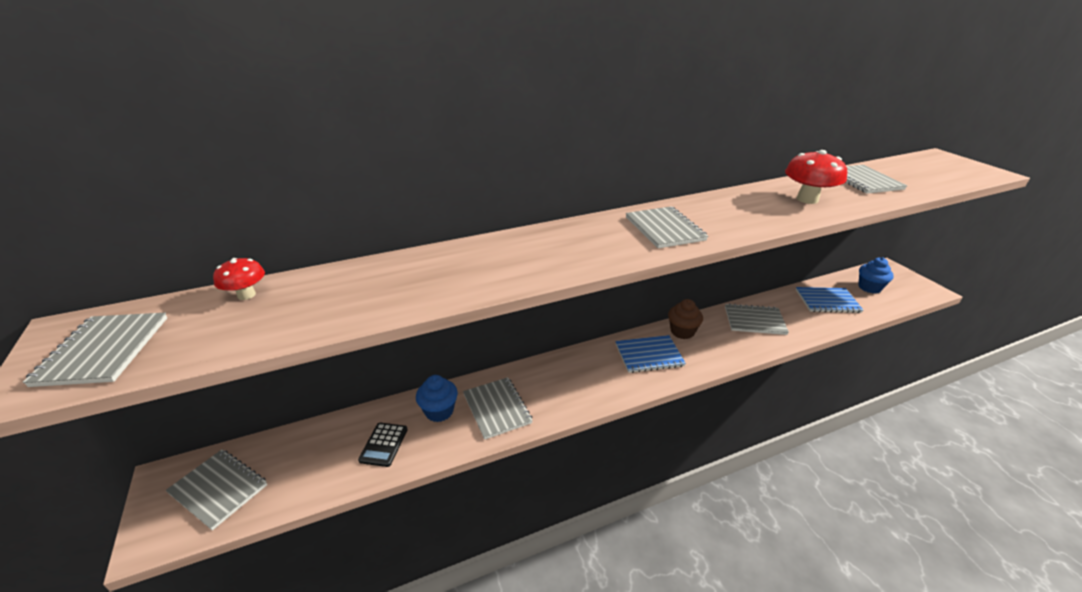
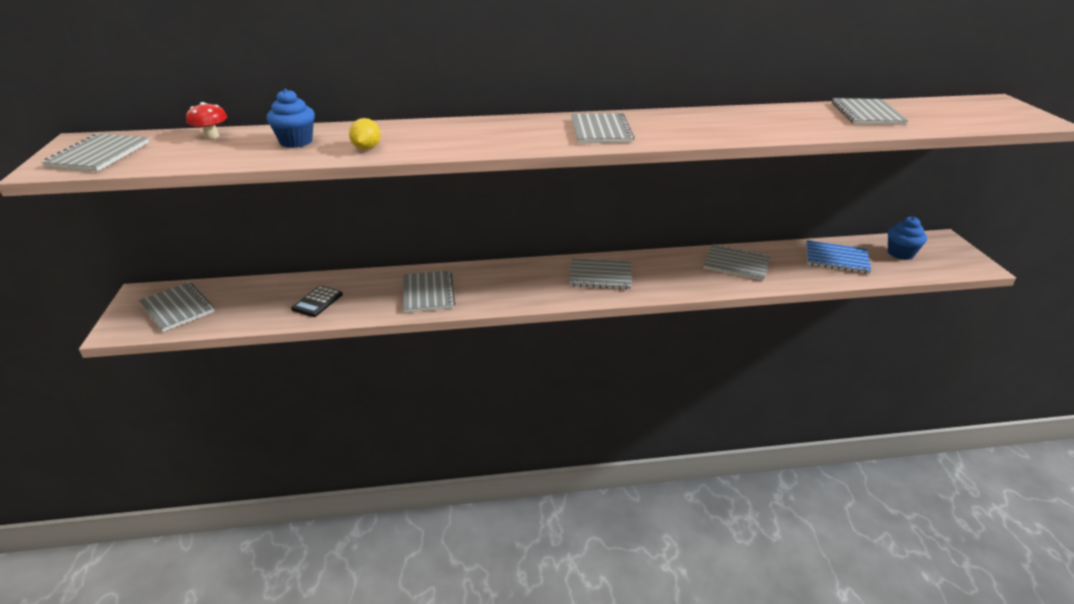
camera: 15 degrees right, 0 degrees up
blue cupcake [416,375,458,422] -> blue cupcake moved to [267,89,315,148]
blue notebook [615,335,686,373] -> grey notebook [569,258,632,290]
brown cupcake [668,299,703,339] -> none
red mushroom [785,150,847,204] -> none
none -> yellow lemon [349,118,381,150]

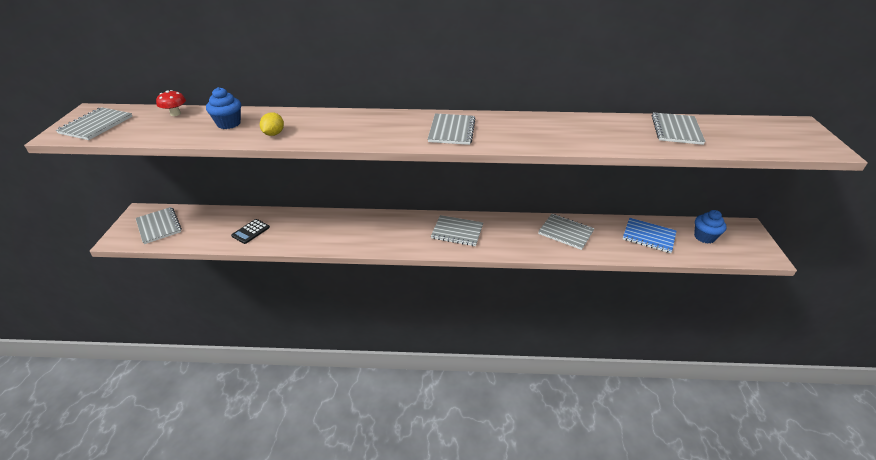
camera: 10 degrees right, 5 degrees up
grey notebook [403,271,455,313] -> none

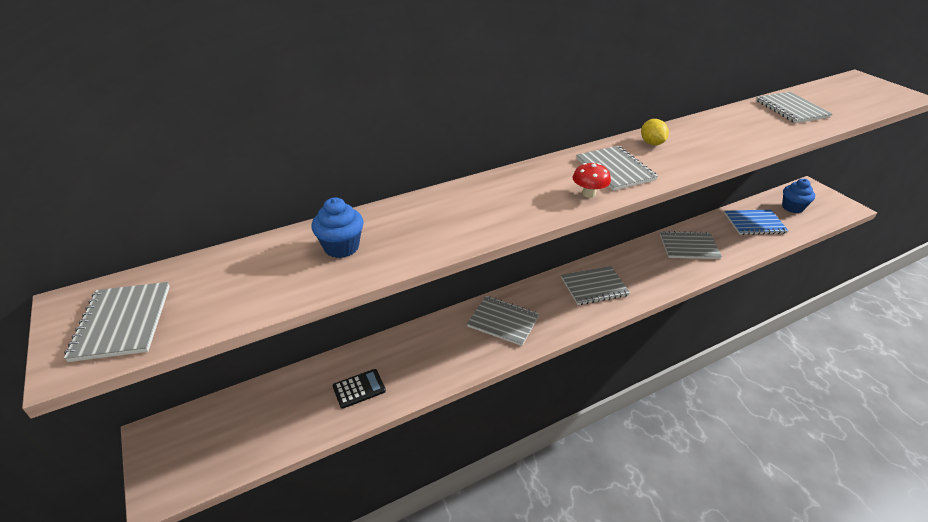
camera: 30 degrees left, 0 degrees up
grey notebook [136,207,182,244] -> grey notebook moved to [467,296,539,346]
red mushroom [156,90,186,116] -> red mushroom moved to [572,163,611,198]
black calculator [231,219,270,244] -> black calculator turned 120 degrees counterclockwise [333,369,386,409]
yellow lemon [260,112,284,136] -> yellow lemon moved to [641,119,669,145]

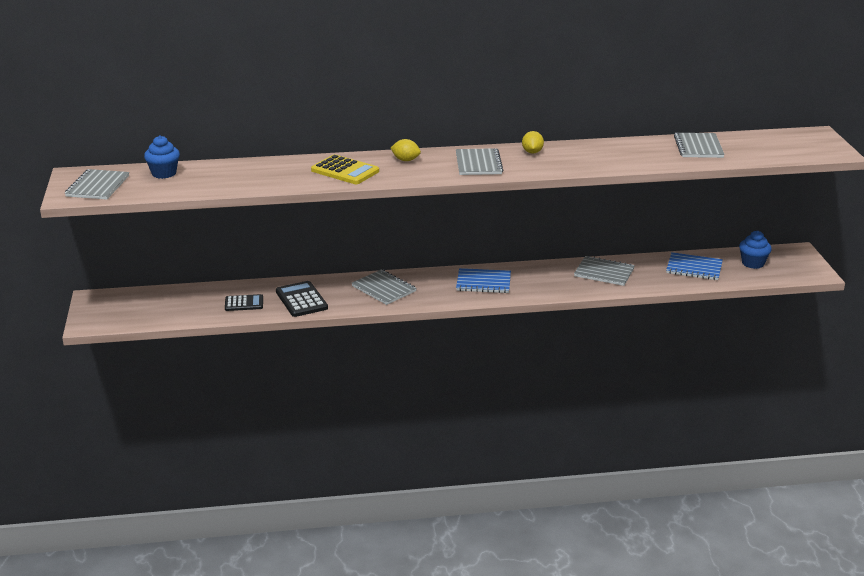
camera: 20 degrees right, 10 degrees down
blue cupcake [311,197,364,258] -> blue cupcake moved to [144,135,180,179]
grey notebook [561,266,630,305] -> blue notebook [456,268,511,293]
red mushroom [572,163,611,198] -> none
none -> black calculator [276,281,328,317]
none -> yellow calculator [311,154,379,184]
none -> yellow lemon [391,139,421,161]

